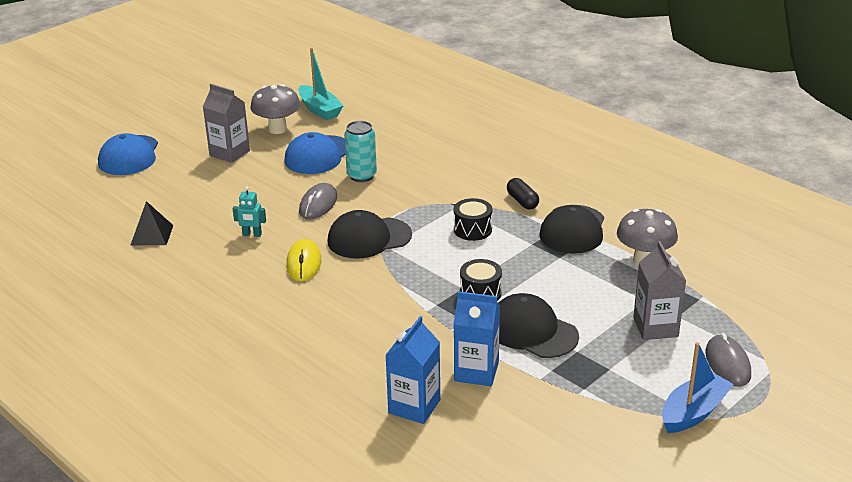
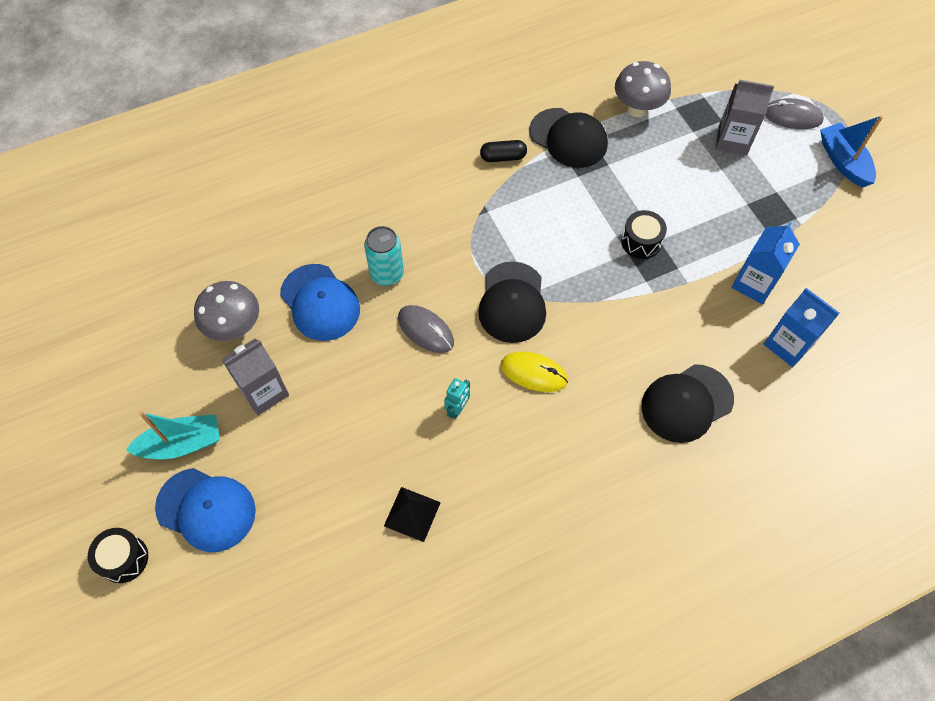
camera: 70 degrees left, 30 degrees up
turquoise boat [298,48,343,120] -> turquoise boat moved to [126,411,220,459]
black drum [454,198,492,241] -> black drum moved to [88,528,148,583]
black cap [498,293,579,358] -> black cap moved to [642,364,734,443]

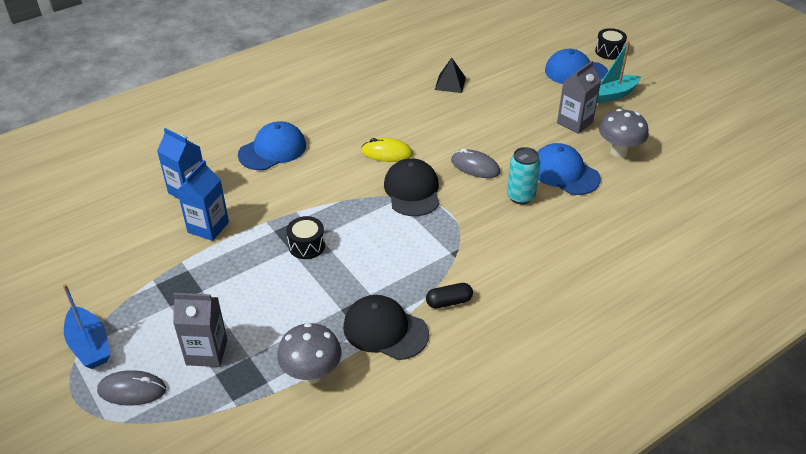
camera: 170 degrees right, 20 degrees down
turquoise robot [444,378,470,419] -> none
black cap [642,364,734,443] -> blue cap [238,121,306,170]

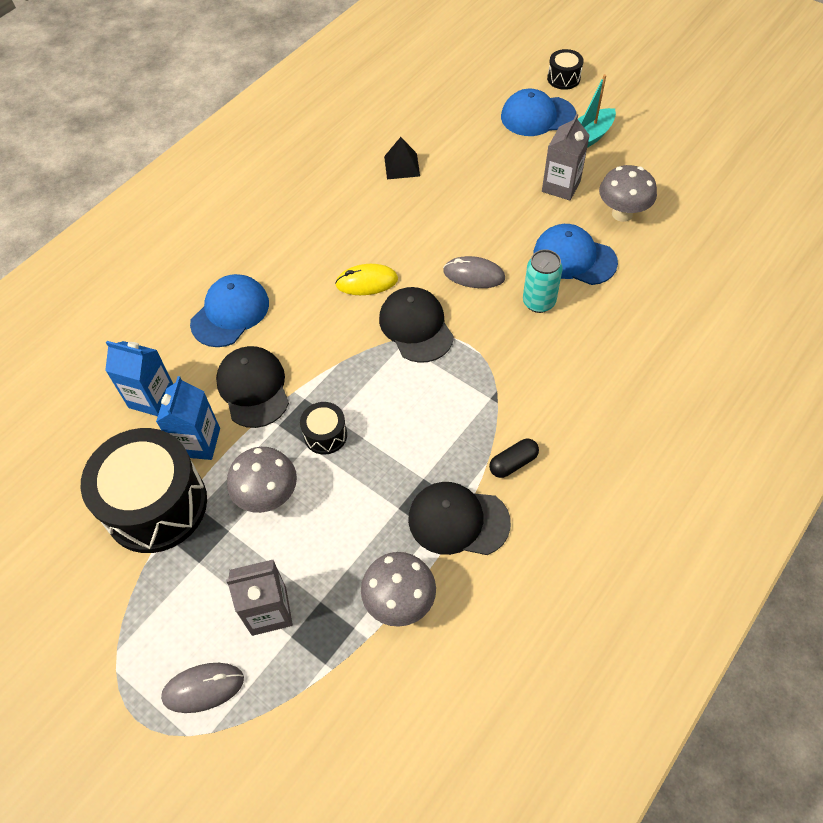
camera: 15 degrees left, 15 degrees up
blue boat [63,284,110,369] -> none
none -> black drum [81,428,207,553]
none -> black cap [216,346,289,428]
none -> grey mushroom [227,447,297,513]

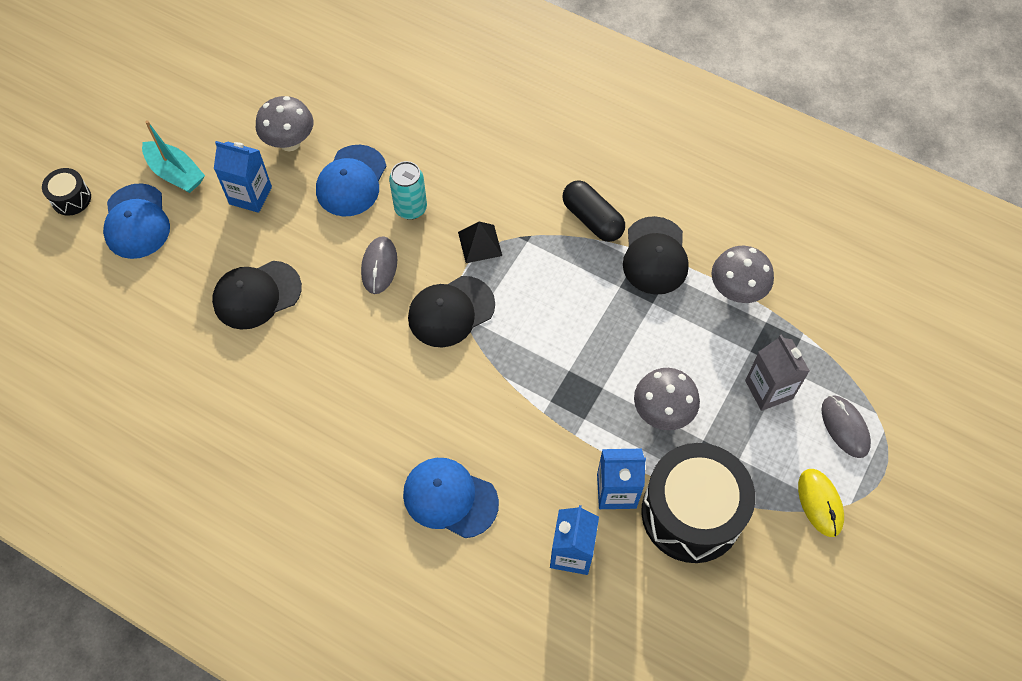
camera: 100 degrees left, 5 degrees up
black cap [216,346,289,428] -> black cap moved to [212,261,302,330]
black drum [300,402,347,455] -> none
yellow mouse [335,264,398,295] -> yellow mouse moved to [798,469,844,537]
black pyramid [384,137,420,179] -> black pyramid moved to [458,222,502,263]
black capsule [489,439,539,478] -> black capsule [562,180,625,242], size x1.57
grey carton [542,114,590,200] -> blue carton [214,141,272,213]

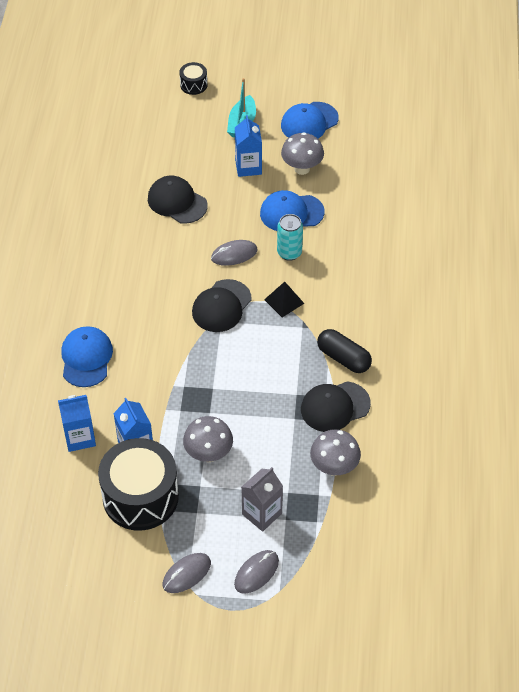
camera: 65 degrees right, 10 degrees down
blue cap [103,183,170,259] -> blue cap moved to [281,102,339,138]
black cap [408,276,495,347] -> black cap turned 90 degrees counterclockwise [192,279,252,332]
black capsule [562,180,625,242] -> black capsule turned 75 degrees counterclockwise [317,329,372,373]
yellow mouse [798,469,844,537] -> grey mouse [163,553,211,593]

